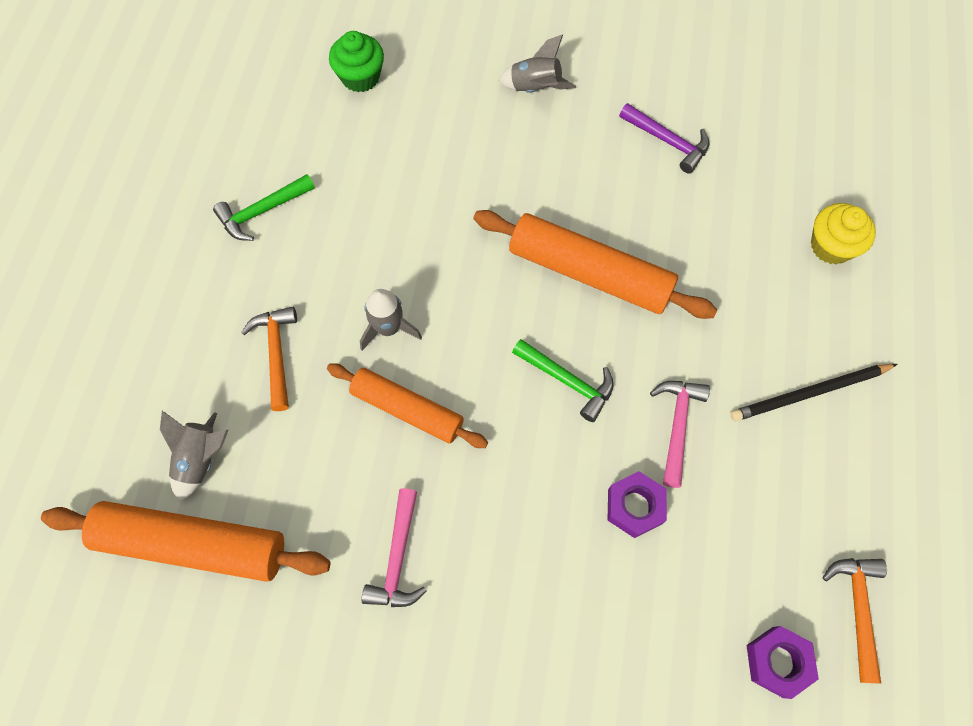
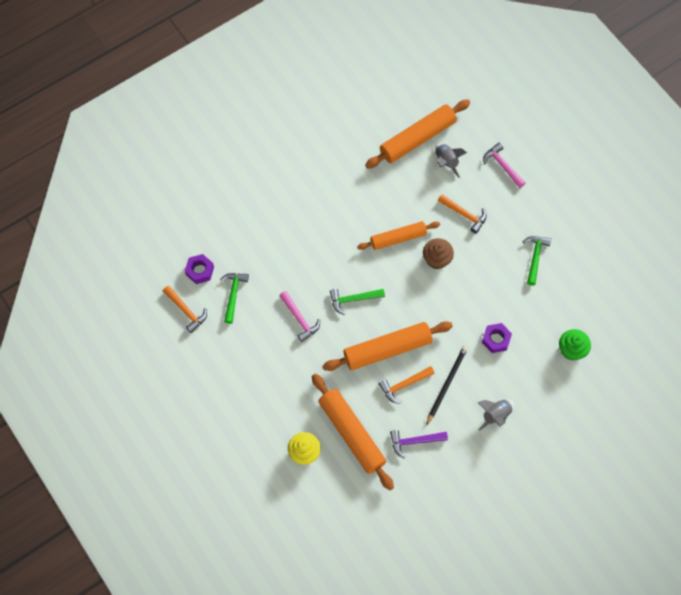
camera: 135 degrees right, 0 degrees up
grey rocket [360,289,422,351] -> brown cupcake [423,238,454,269]
pink hammer [362,488,427,607] -> pink hammer moved to [483,143,525,188]
purple nut [608,471,667,538] -> purple nut moved to [482,323,512,353]
black pencil [730,364,897,421] -> black pencil moved to [426,346,468,426]
none -> green hammer [220,273,249,324]
none -> orange rolling pin [312,374,394,490]
none -> orange hammer [379,366,435,404]

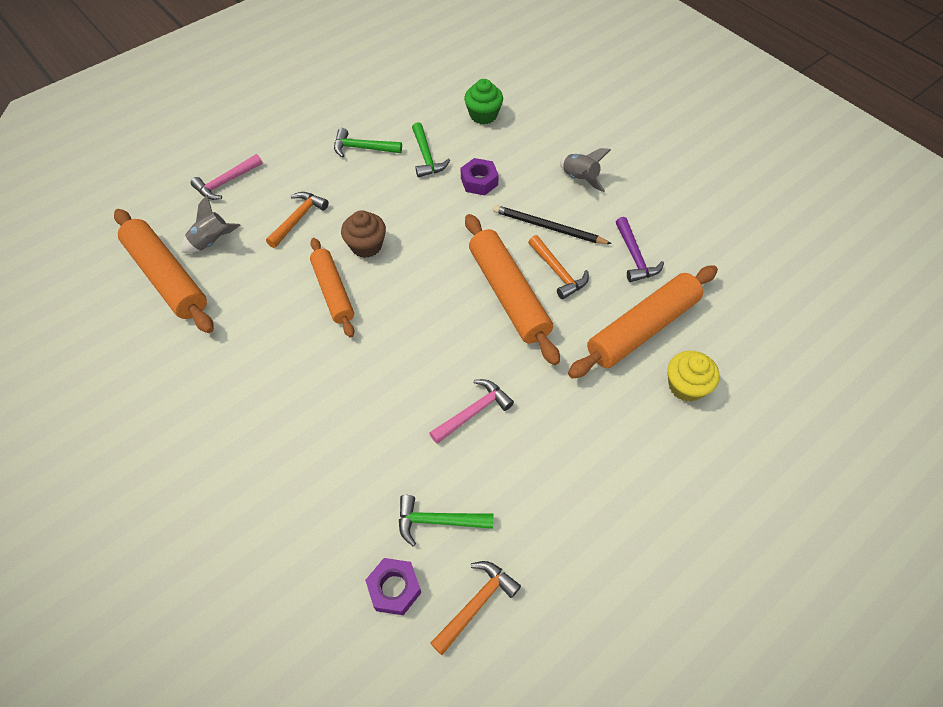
camera: 95 degrees left, 10 degrees down
green hammer [330,289,385,315] -> green hammer moved to [412,122,450,178]

